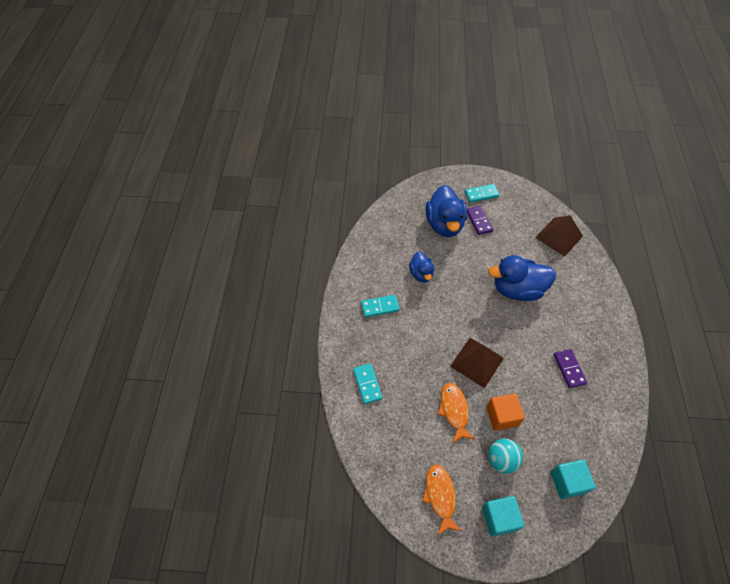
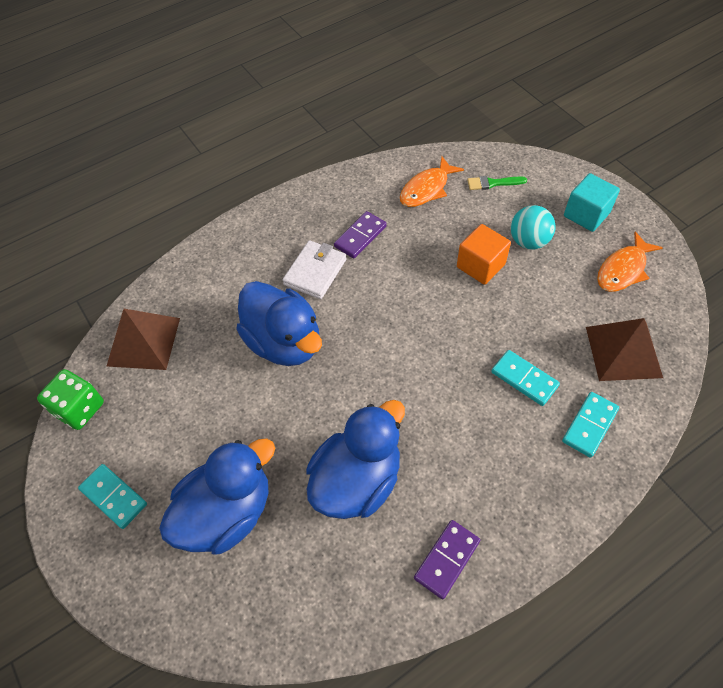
camera: 125 degrees left, 0 degrees up
turquoise domino [361,295,400,317] -> turquoise domino moved to [491,350,560,406]
blue duck [409,251,434,282] -> blue duck [306,400,405,519], size x1.77
orange fish [438,383,475,443] -> orange fish moved to [400,156,464,207]
brown pyramid [450,338,504,388] -> brown pyramid moved to [586,318,663,381]
purple domino [467,206,493,235] -> purple domino moved to [414,520,480,599]
turquoise cube [551,460,596,499] -> green brush [467,176,527,190]
none -> green dice [37,369,104,430]
none -> white wallet [282,240,347,299]

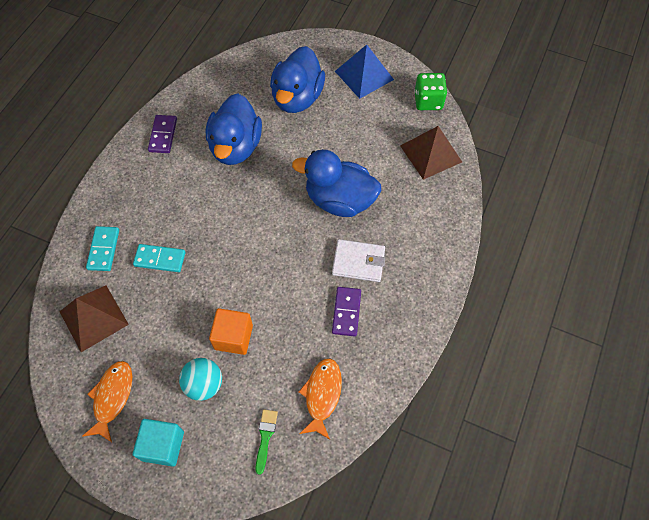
camera: 145 degrees right, 5 degrees up
turquoise domino [78,464,147,529] -> blue pyramid [335,45,394,99]
white wallet [282,240,347,299] -> white wallet turned 75 degrees counterclockwise [332,239,385,282]
green brush [467,176,527,190] -> green brush turned 45 degrees counterclockwise [255,409,278,475]

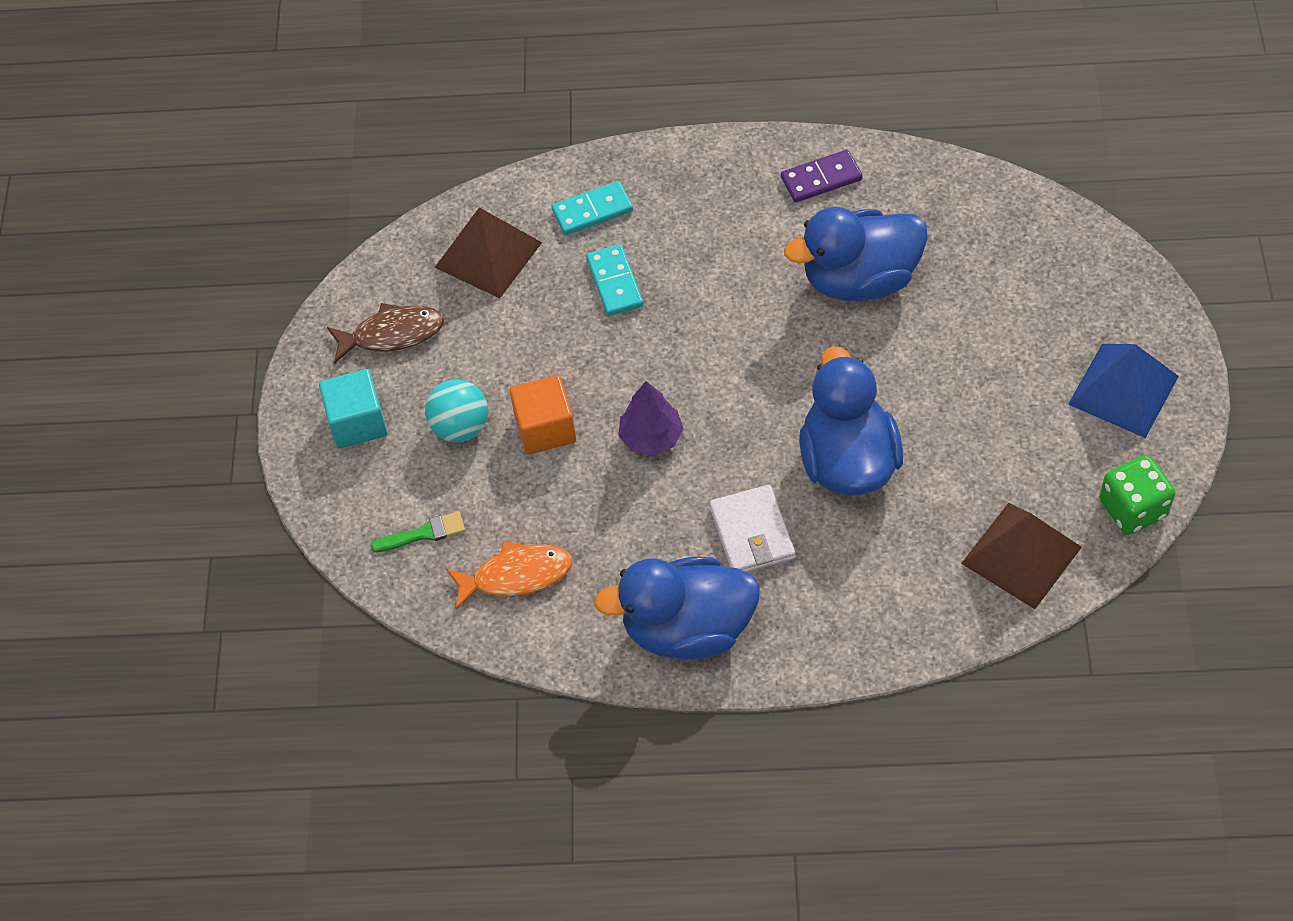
camera: 70 degrees right, 5 degrees down
orange fish [82,361,132,442] -> brown fish [327,303,444,364]
blue duck [270,46,325,113] -> blue duck moved to [594,557,760,660]
purple domino [332,287,361,336] -> none
none -> purple tree [619,381,684,456]

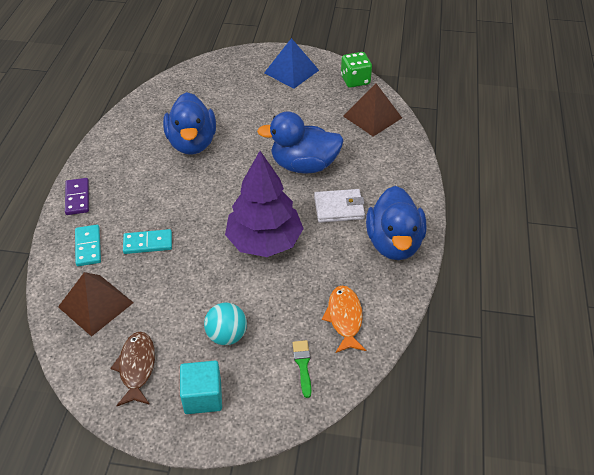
camera: 85 degrees left, 10 degrees down
orange cube [510,375,576,455] -> none
purple tree [619,381,684,456] -> purple tree [225,151,304,257], size x1.97
purple domino [781,150,863,202] -> purple domino moved to [65,178,89,215]

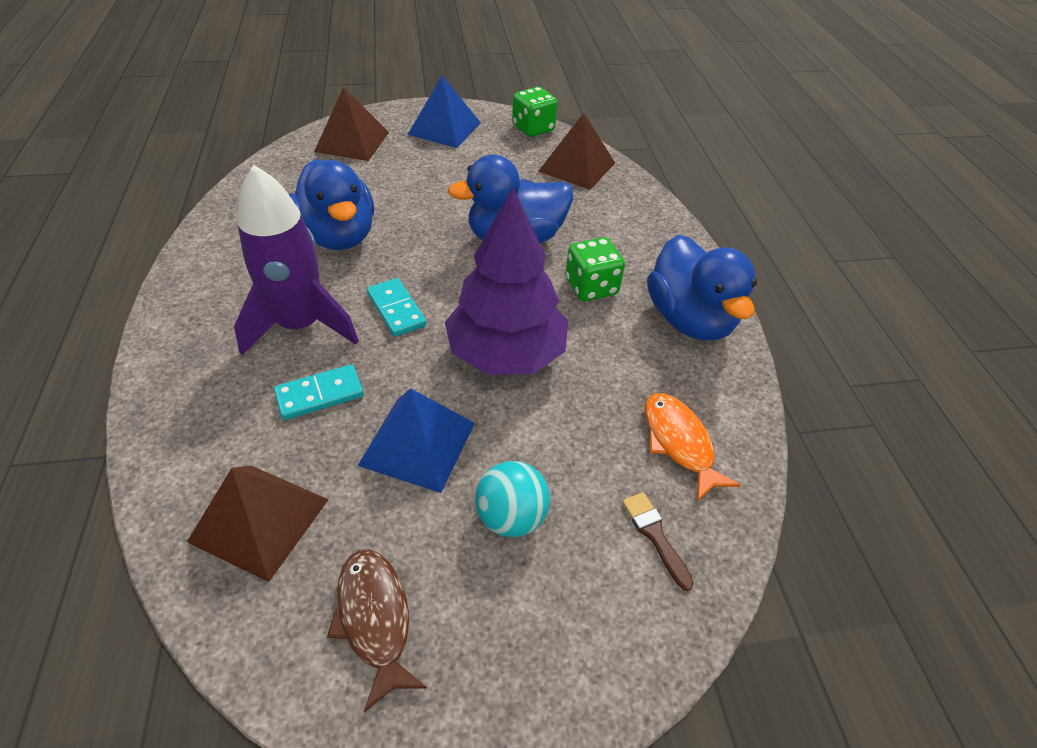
camera: 20 degrees left, 0 degrees up
purple domino [65,178,89,215] -> none
turquoise domino [75,225,101,266] -> turquoise domino moved to [367,278,427,337]
turquoise cube [180,361,222,414] -> none
green brush [292,340,311,398] -> brown brush [622,492,694,591]
white wallet [314,189,365,223] -> green dice [565,237,625,301]
none -> purple rocket [234,165,359,355]
none -> brown pyramid [314,87,389,161]
none -> blue pyramid [358,388,475,493]

